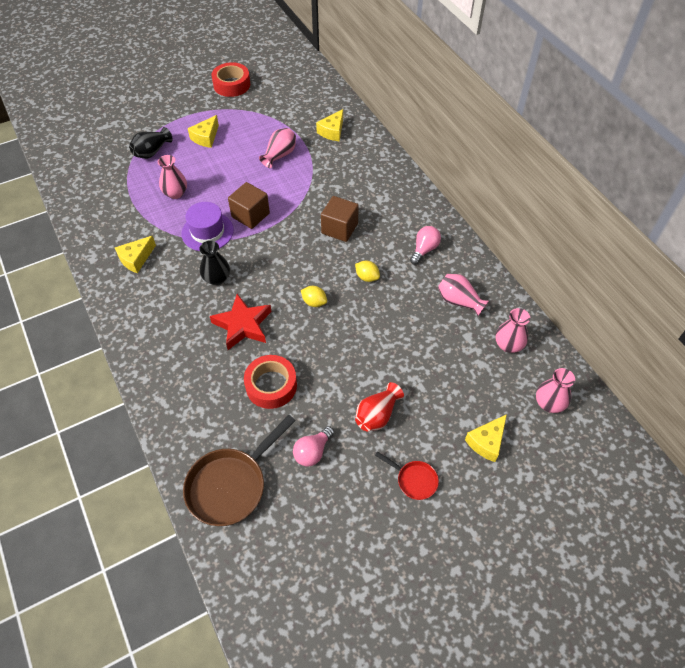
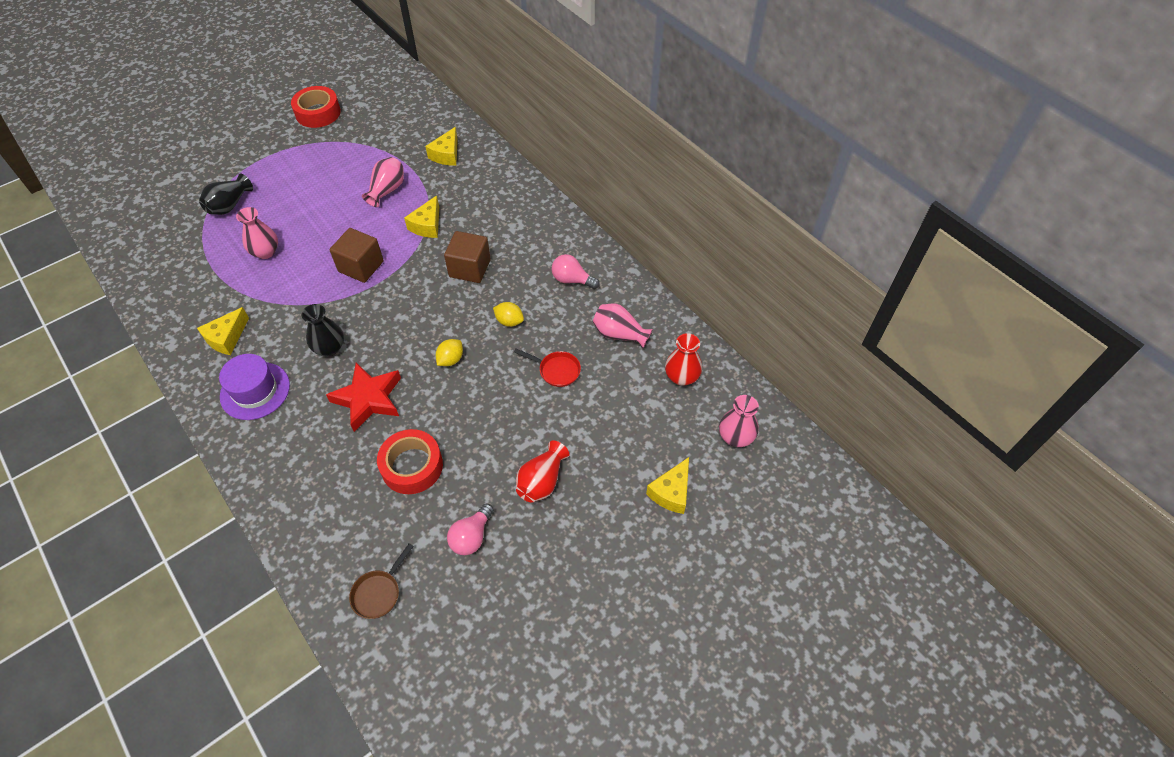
camera: 10 degrees left, 0 degrees up
purple hat [181,202,234,251] -> purple hat moved to [219,354,290,420]
brown pan [183,415,296,526] -> brown pan [349,543,414,619], size x0.51
yellow cheese [188,115,219,148] -> yellow cheese moved to [404,196,439,238]
yellow lemon [301,286,327,307] -> yellow lemon turned 75 degrees counterclockwise [436,339,463,366]
red pan [375,451,439,500] -> red pan moved to [514,349,581,387]
pink light bulb [410,226,441,265] -> pink light bulb turned 90 degrees counterclockwise [552,254,600,289]
pink vase [495,308,530,353] -> red vase [665,333,702,386]

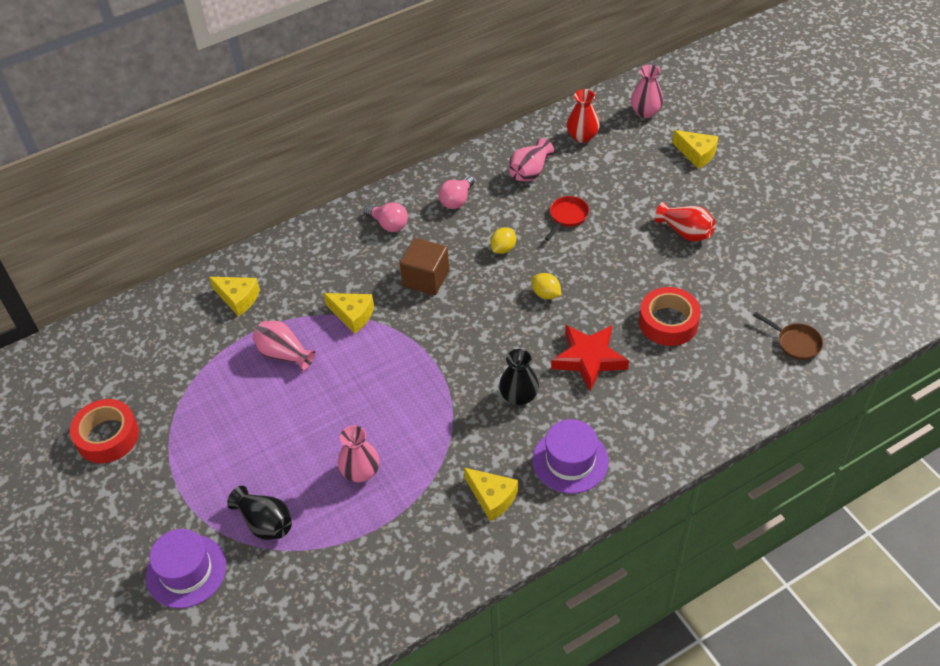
camera: 80 degrees left, 5 degrees down
brown cube [330,228,384,283] -> none
pink light bulb [447,503,494,555] -> pink light bulb moved to [364,202,408,232]
none -> purple hat [146,529,226,608]

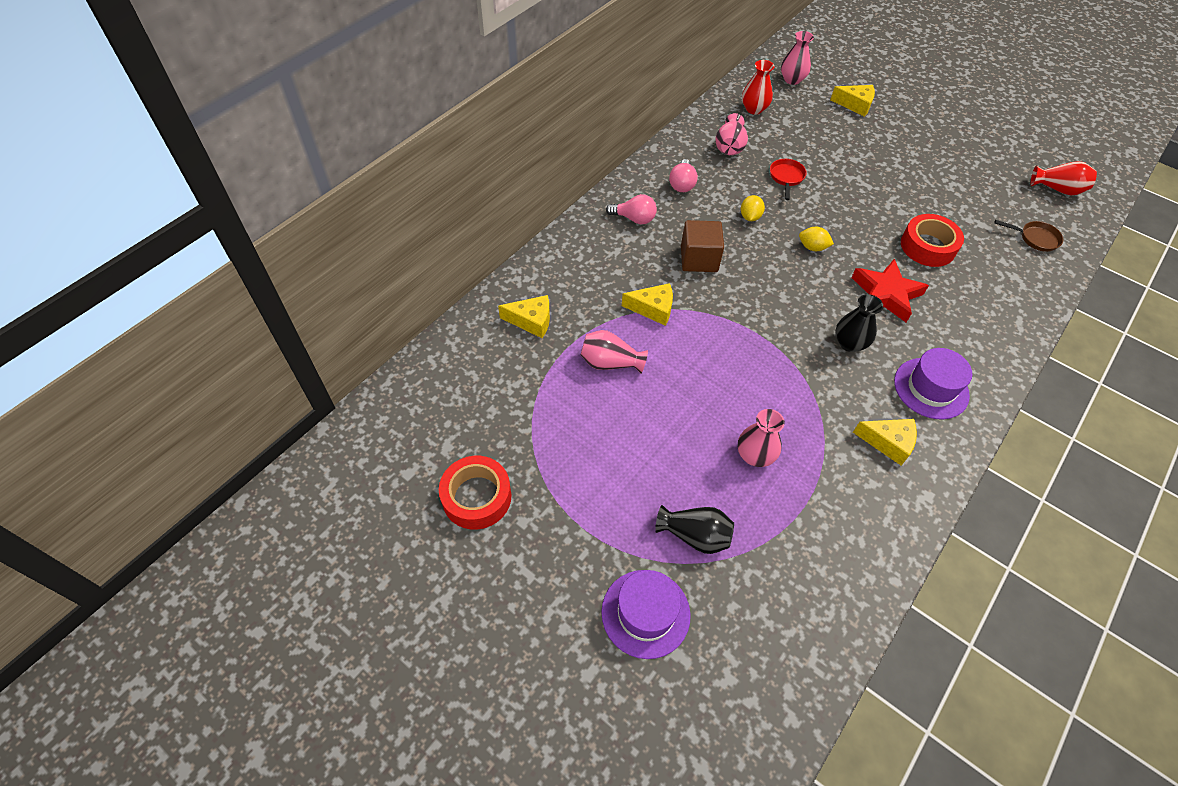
camera: 25 degrees left, 5 degrees up
red vase [655,202,716,242] -> red vase moved to [1031,161,1097,195]

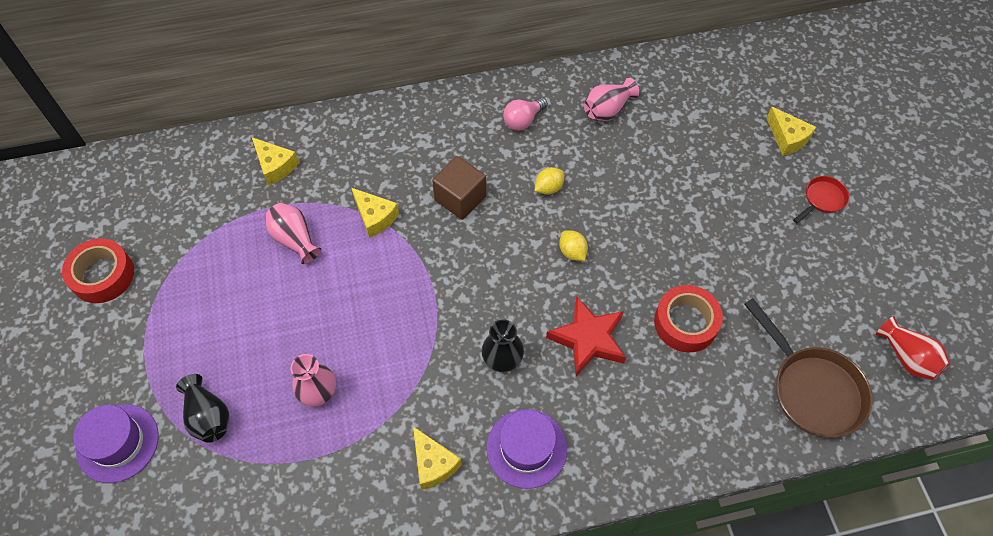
camera: 40 degrees right, 5 degrees up
pink light bulb [606,194,657,224] -> none
red vase [742,60,775,115] -> none
red pan [770,159,807,200] -> red pan moved to [793,176,849,223]
pink vase [781,31,814,85] -> none
brown pan [995,220,1064,252] -> brown pan [744,298,872,438], size x1.95

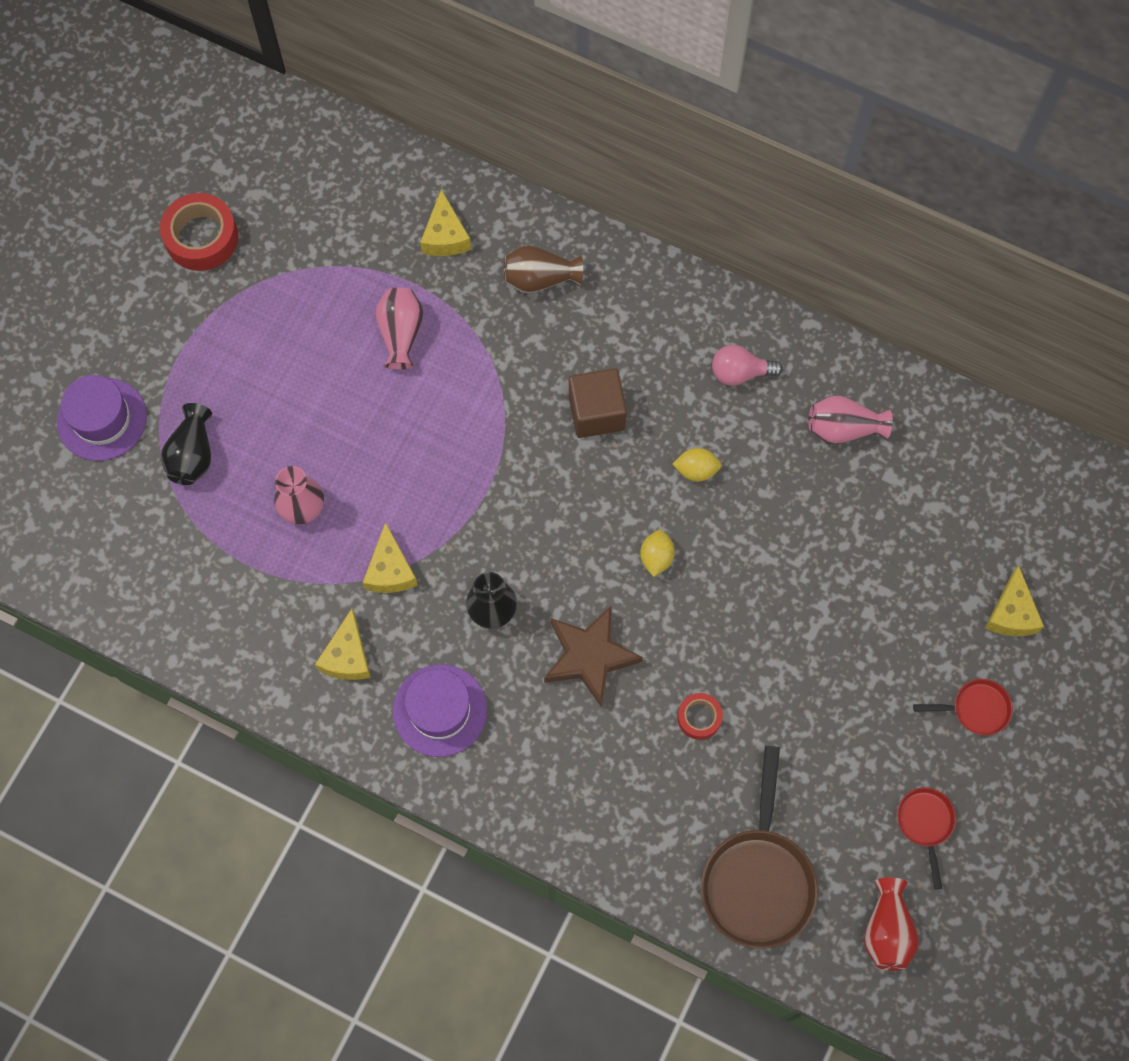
camera: 40 degrees right, 10 degrees up
yellow cheese [351,188,399,238] -> yellow cheese moved to [363,522,418,593]
red star [546,296,626,376] -> brown star [544,606,643,706]
red tape [654,285,723,353] -> red tape [677,693,723,740], size x0.55
none -> brown vase [504,245,583,293]
none -> red pan [897,787,956,889]

